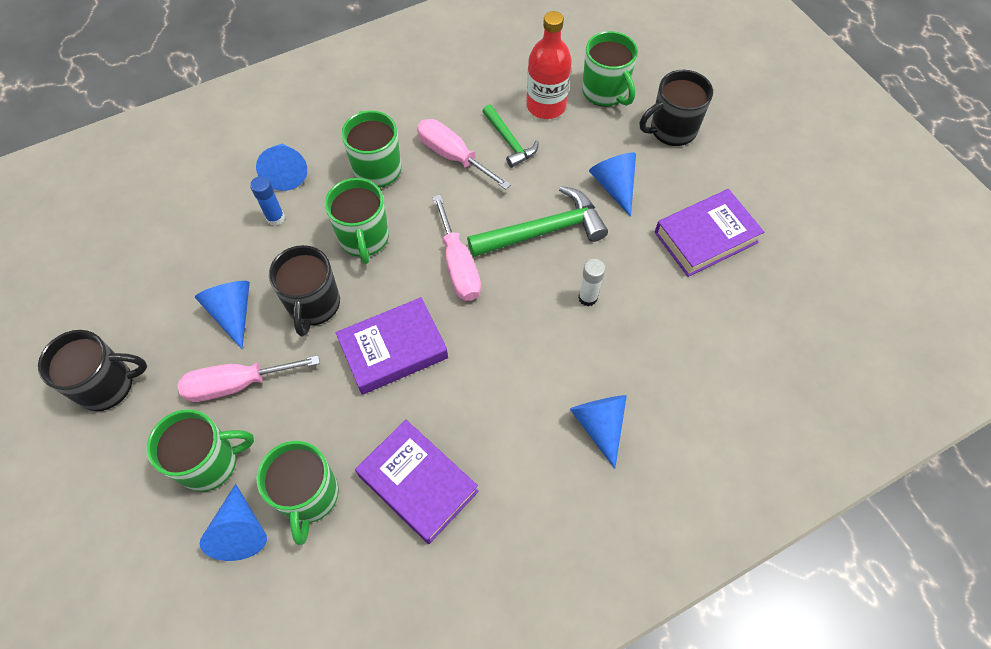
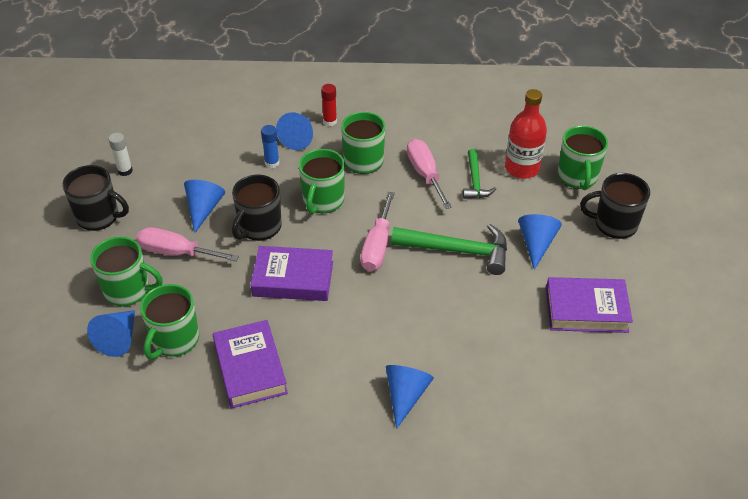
camera: 30 degrees right, 15 degrees down
white glue stick [578,259,605,306] -> white glue stick moved to [109,133,133,176]
none -> red glue stick [321,84,337,126]

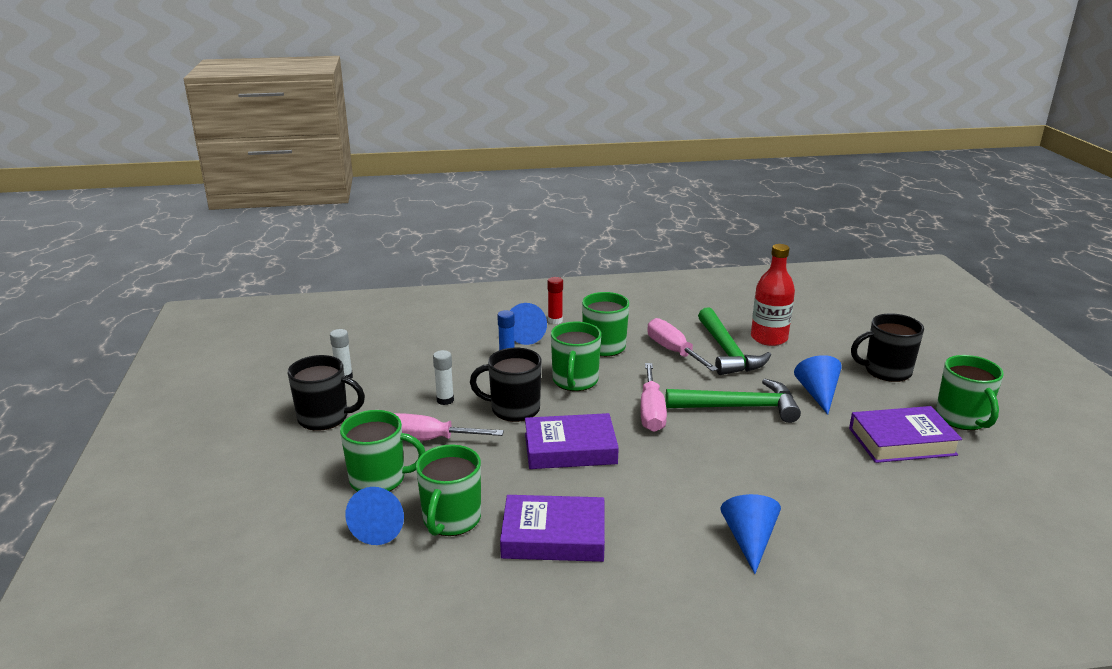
camera: 10 degrees left, 20 degrees down
blue cone [184,180,225,233] -> white glue stick [433,350,454,405]
purple book [213,320,288,408] -> purple book turned 60 degrees counterclockwise [500,495,605,562]
black mug [232,175,282,241] -> black mug turned 75 degrees clockwise [470,348,542,422]
green hammer [463,149,496,199] -> green hammer [698,307,771,375], size x1.65
green mug [558,126,608,190] -> green mug moved to [936,355,1004,430]

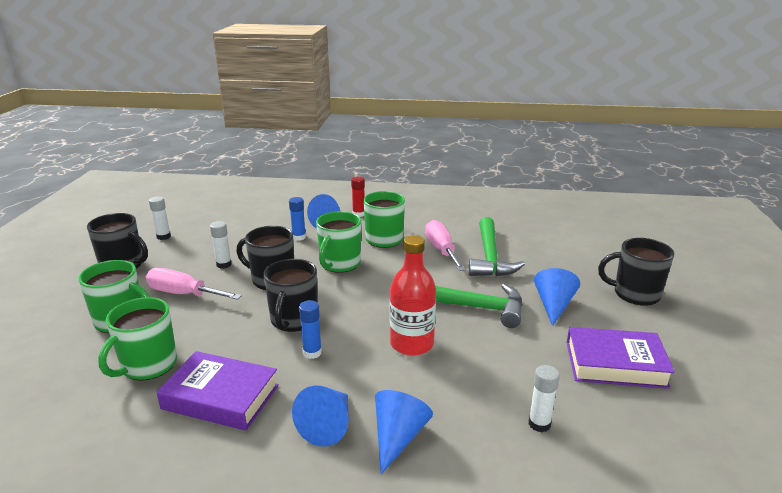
camera: 15 degrees right, 0 degrees up
blue cone [345,487,404,545] -> blue cone moved to [292,386,349,447]
purple book [525,413,619,469] -> black mug [263,259,318,332]
pink screwdriver [640,363,667,432] -> none
red bottle [751,244,795,346] -> red bottle moved to [390,235,436,356]
green mug [936,355,1004,430] -> none
none -> blue glue stick [299,300,322,359]
none -> white glue stick [529,365,560,432]

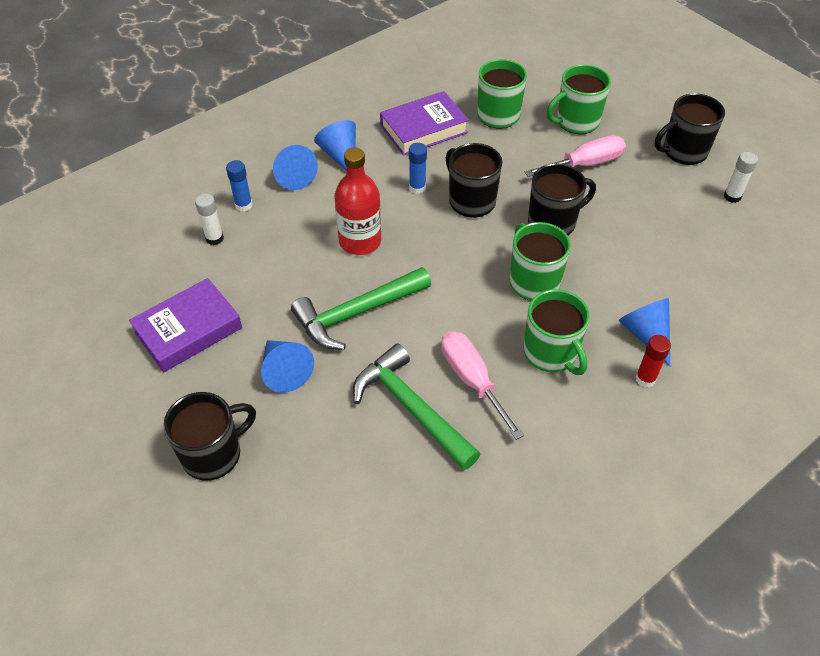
camera: 135 degrees right, 25 degrees up
white glue stick [210,221,232,269] -> none
blue glue stick [289,197,306,241] -> blue glue stick moved to [226,160,253,212]
pink screwdriver [425,220,466,271] -> pink screwdriver turned 150 degrees counterclockwise [441,331,524,440]

